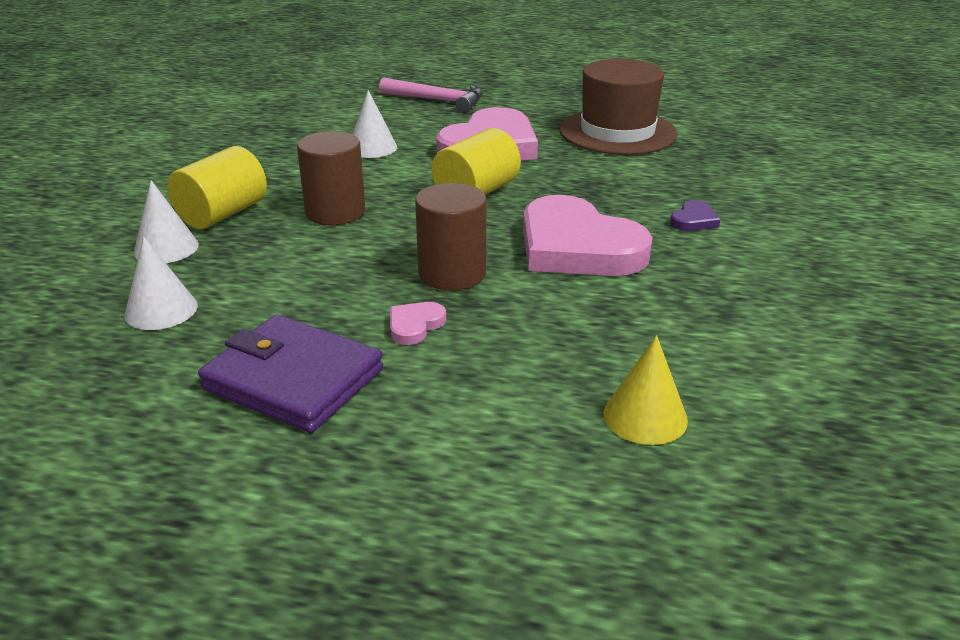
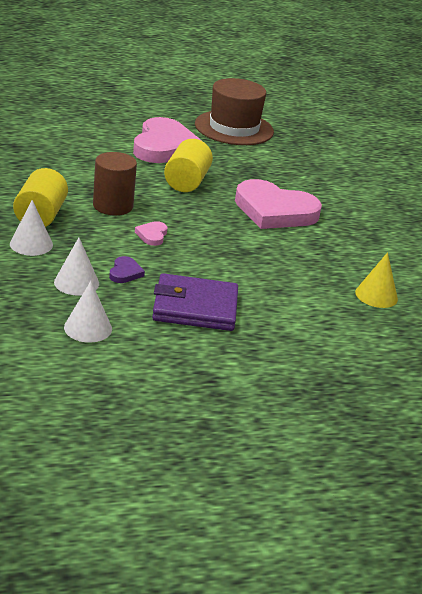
camera: 30 degrees left, 0 degrees up
white cone [353,90,397,158] -> white cone moved to [64,281,112,343]
pink hammer [379,78,482,113] -> none
pink heart [390,302,446,345] -> pink heart moved to [135,221,167,246]
brown cylinder [415,183,486,290] -> none
purple heart [670,200,720,231] -> purple heart moved to [109,256,145,283]

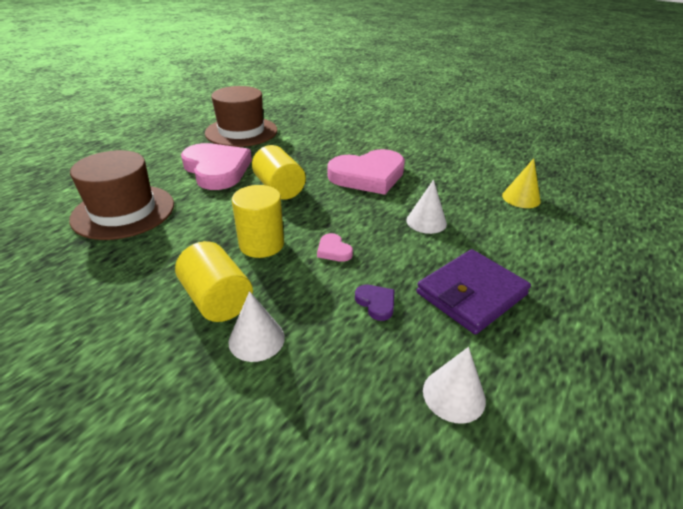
camera: 40 degrees left, 5 degrees up
white cone [54,238,99,296] -> white cone moved to [406,180,447,234]
brown cylinder [93,152,137,215] -> yellow cylinder [232,185,284,258]
none -> brown hat [69,150,174,240]

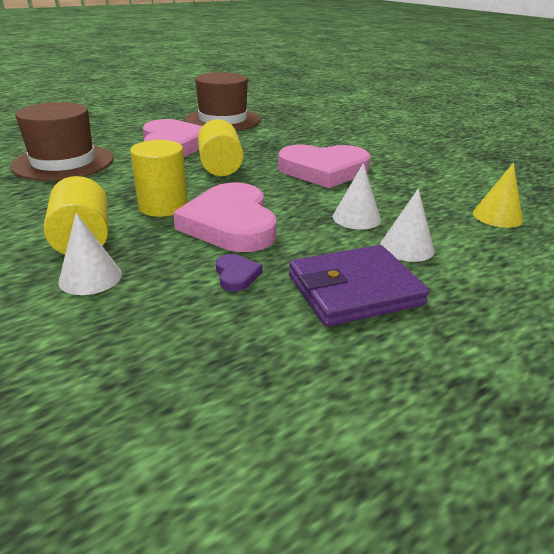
camera: 20 degrees right, 5 degrees down
pink heart [317,233,353,262] -> pink heart [173,183,276,252], size x2.49
white cone [423,347,486,424] -> white cone moved to [380,189,435,262]

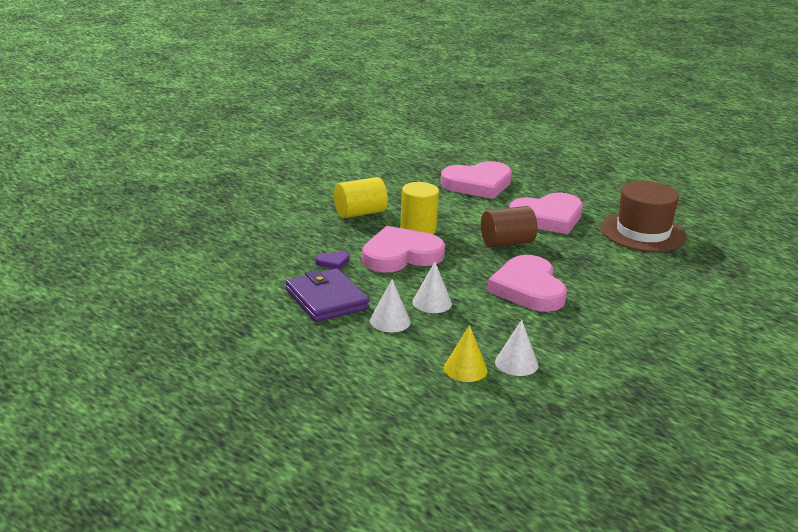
camera: 80 degrees right, 5 degrees down
brown hat [10,102,113,181] -> pink heart [440,161,512,199]
white cone [58,213,122,295] -> white cone moved to [495,320,538,376]
yellow cylinder [198,119,243,176] -> brown cylinder [481,206,537,248]

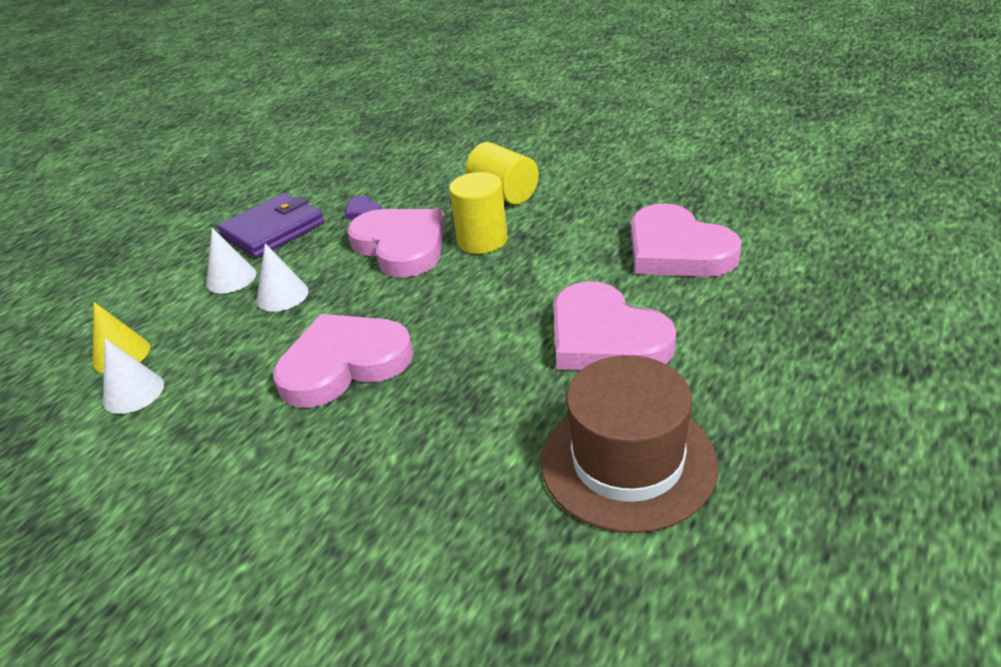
camera: 80 degrees right, 10 degrees up
brown cylinder [481,206,537,248] -> none

